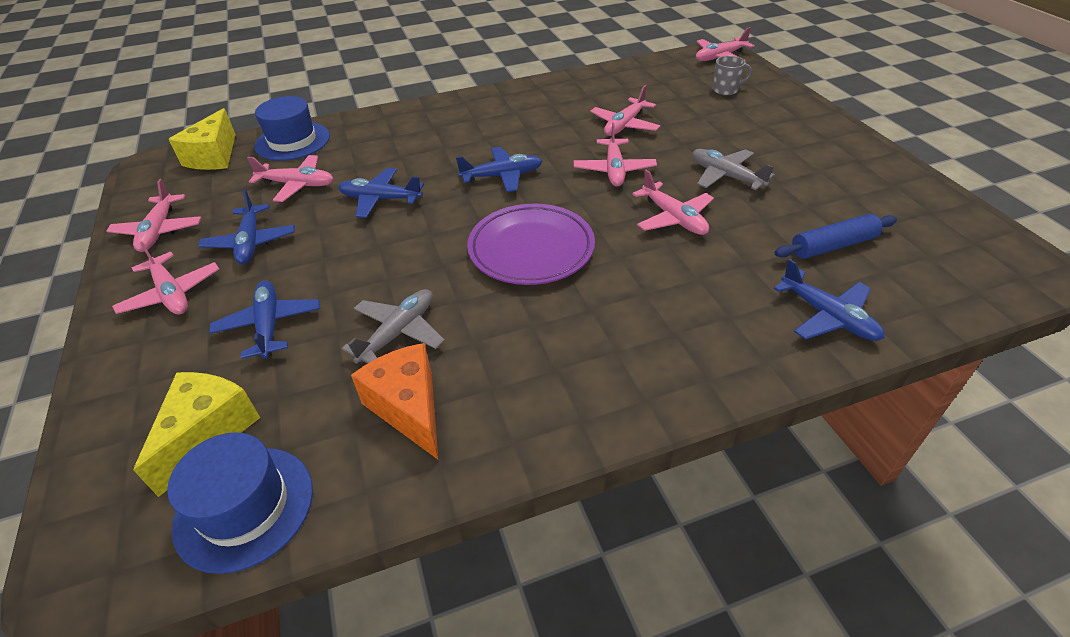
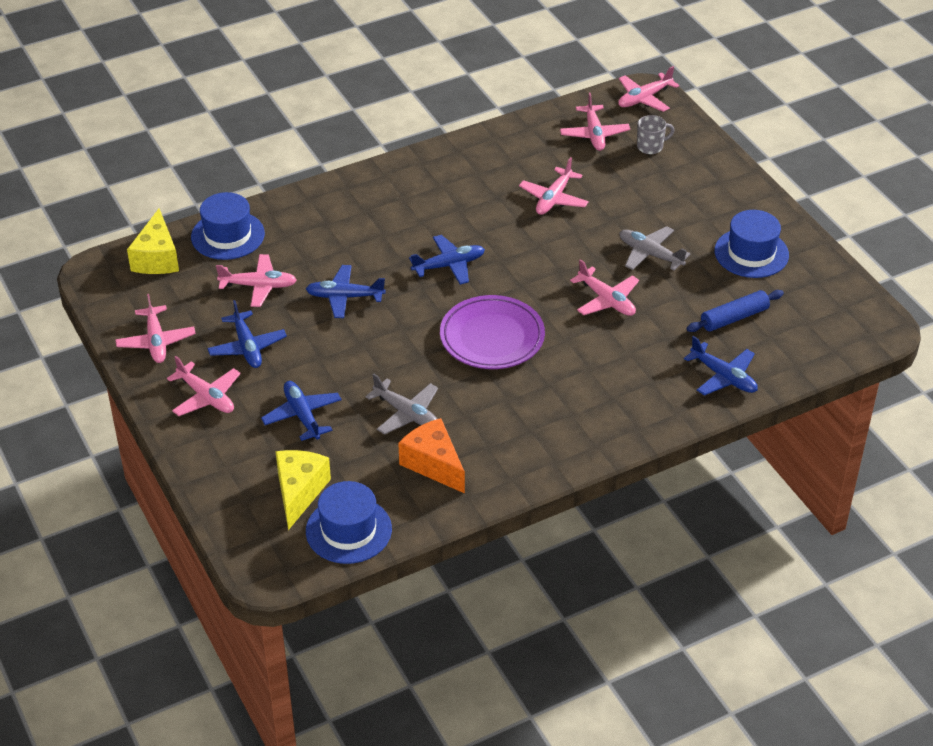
camera: 10 degrees left, 0 degrees up
grey plane [342,289,445,364] -> grey plane turned 105 degrees clockwise [365,374,438,435]
pink plane [574,122,657,187] -> pink plane moved to [560,93,630,151]
none -> blue hat [714,210,789,278]

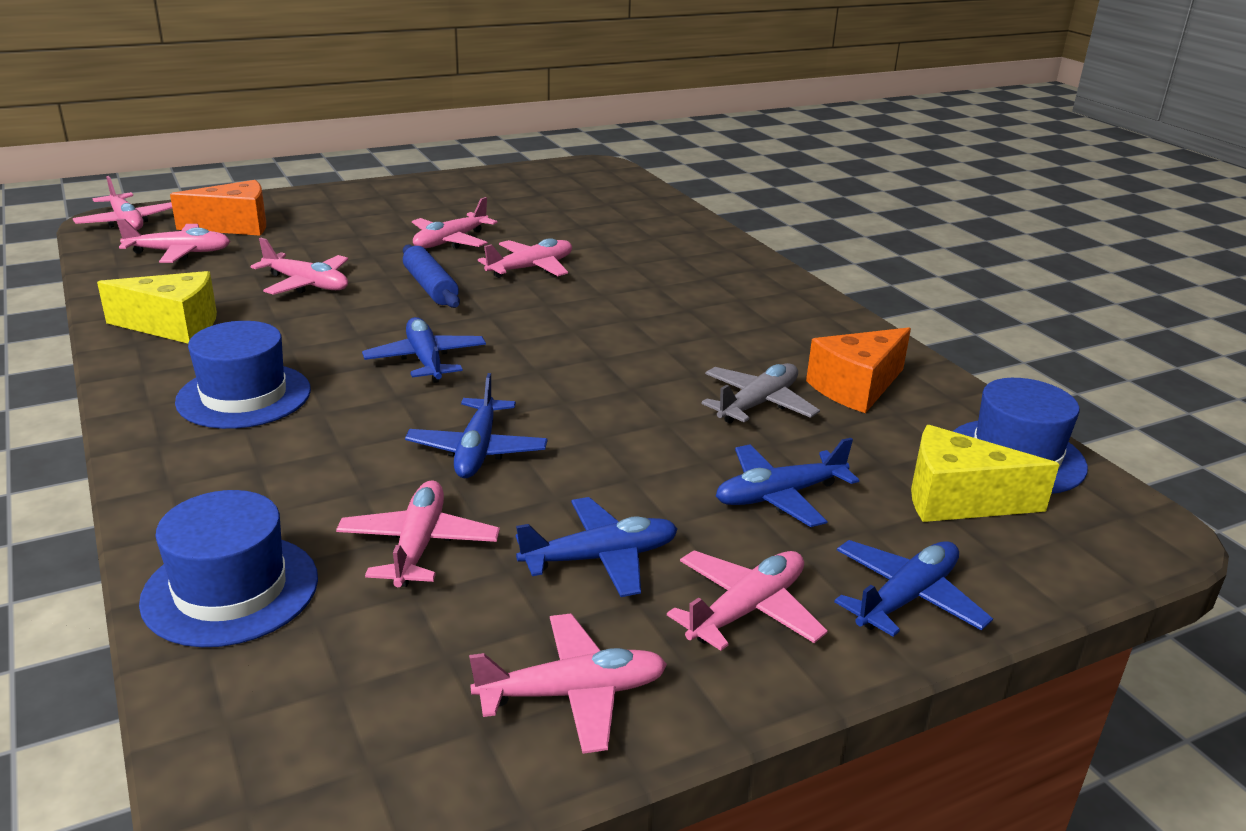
camera: 90 degrees left, 15 degrees down
yellow cheese [127,208,179,274] -> yellow cheese moved to [97,271,217,344]
purple plate [440,295,545,369] -> none
grey plane [619,226,691,270] -> pink plane [412,197,498,248]
grey mug [637,115,674,154] -> orange cheese [170,180,266,236]
blue plane [684,336,758,396] -> blue plane moved to [834,540,993,637]
blue rolling pin [686,290,784,332] -> blue rolling pin moved to [403,245,460,308]
blue hat [714,210,789,278] -> blue hat moved to [175,321,311,429]

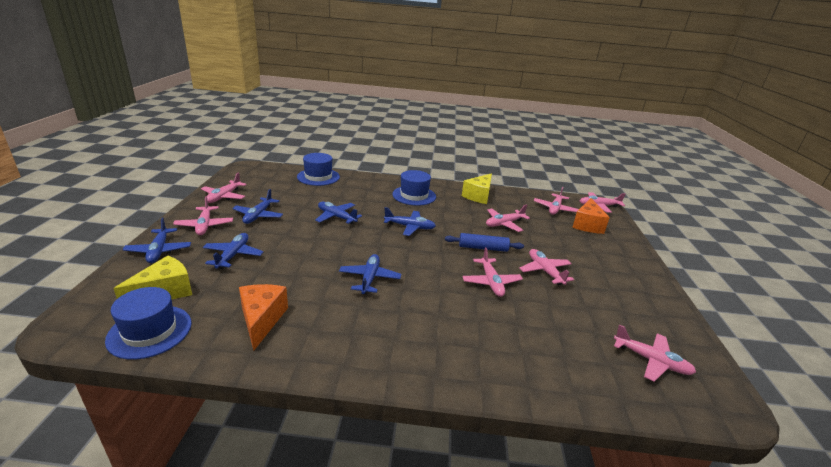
camera: 120 degrees right, 0 degrees up
pink plane [336,480,500,587] -> pink plane moved to [614,324,696,382]
grey plane [701,363,820,424] -> none
none -> blue plane [339,254,401,294]

